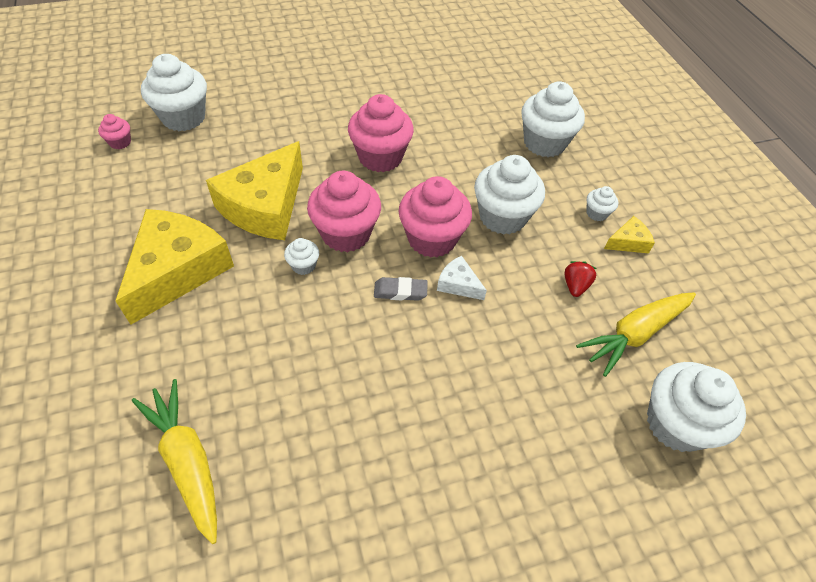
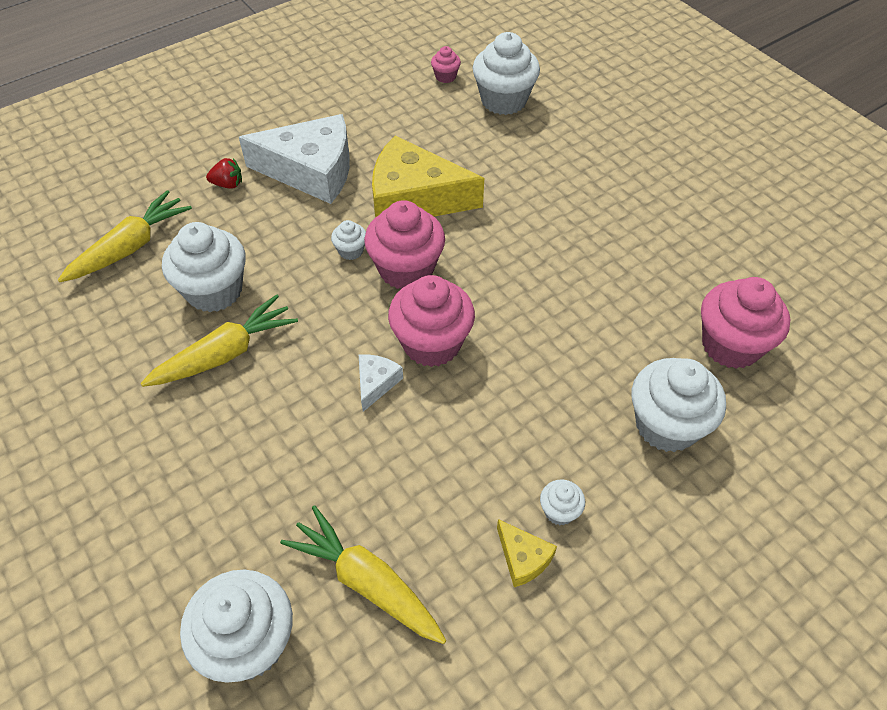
camera: 75 degrees right, 0 degrees up
yellow cheese [115,209,234,325] -> white cheese [239,114,350,204]
pink cupcake [348,94,414,172] -> pink cupcake moved to [701,277,790,369]
grey eraser [374,277,428,301] -> none
white cupcake [474,155,545,235] -> white cupcake moved to [162,222,246,312]
red strawberry [565,261,597,297] -> red strawberry moved to [206,158,242,189]
none -> yellow carrot [140,294,298,387]

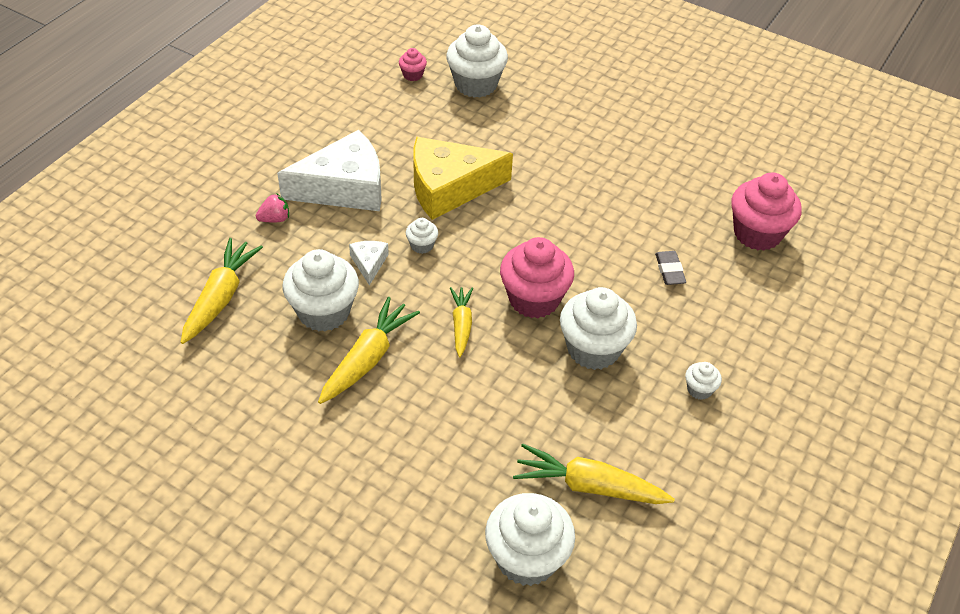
camera: 25 degrees left, 5 degrees down
red strawberry [206,158,242,189] -> pink strawberry [256,194,289,222]
white cheese [359,354,403,412] -> white cheese moved to [349,241,389,286]
pink cupcake [364,200,445,289] -> none
yellow cheese [497,519,557,587] -> none
white cupcake [632,358,726,452] -> white cupcake moved to [560,287,637,370]
none -> yellow carrot [450,287,473,357]
none -> grey eraser [655,251,686,285]

